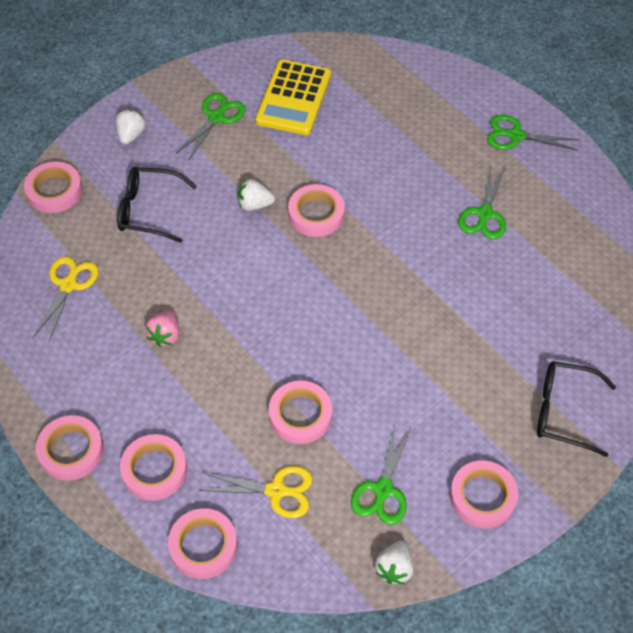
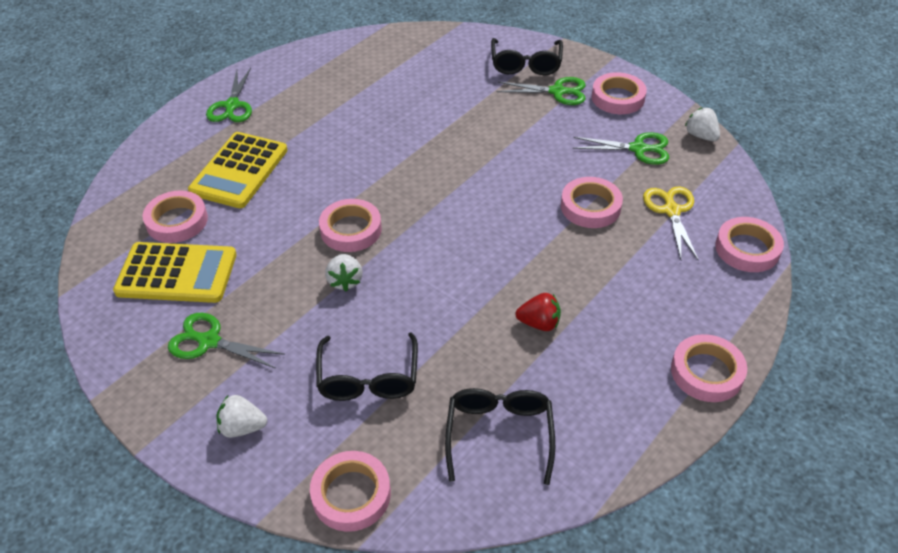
camera: 100 degrees left, 10 degrees down
yellow scissors [33,256,98,343] -> black glasses [445,388,555,485]
pink tape [120,434,187,501] -> pink tape moved to [143,190,208,243]
pink strawberry [145,311,179,347] -> red strawberry [515,293,561,331]
white strawberry [375,541,413,584] -> white strawberry turned 135 degrees counterclockwise [685,107,720,141]
green scissors [458,165,506,239] -> green scissors moved to [497,77,586,105]
none -> yellow calculator [188,132,288,208]

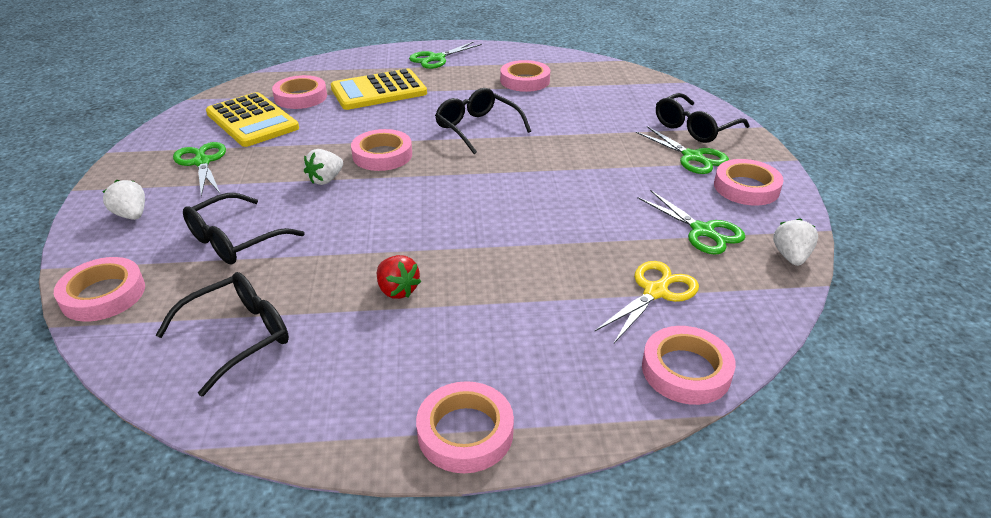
camera: 45 degrees right, 10 degrees down
pink tape [561,177,623,228] -> pink tape moved to [500,60,550,92]
none -> black glasses [435,88,531,154]

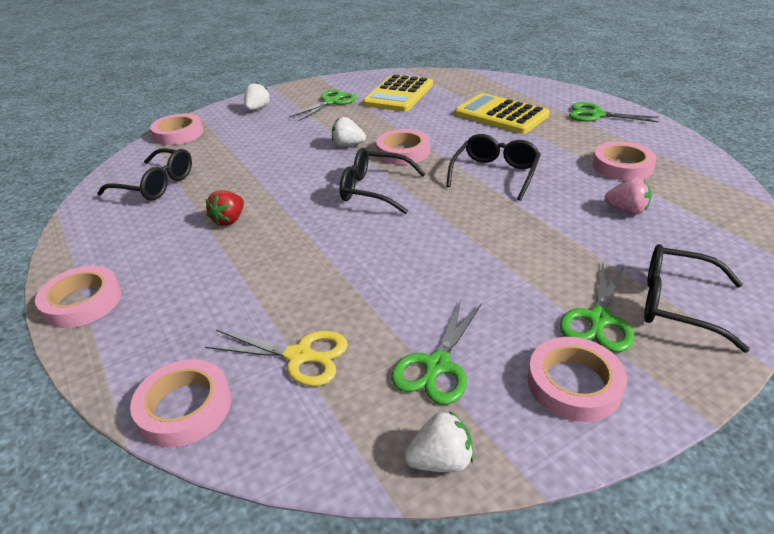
camera: 65 degrees right, 0 degrees up
black glasses [183,193,305,265] -> black glasses moved to [340,148,426,214]
pink tape [272,75,327,109] -> none
none -> pink strawberry [605,177,652,214]

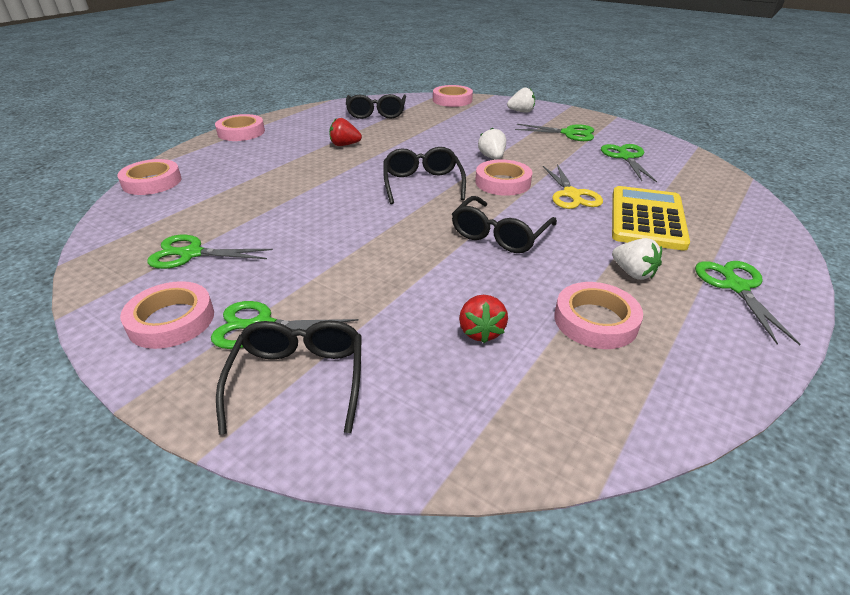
camera: 65 degrees right, 0 degrees up
yellow scissors [205,330,348,386] -> yellow scissors moved to [543,164,603,209]
yellow calculator [363,74,433,112] -> green scissors [601,144,657,182]
white strawberry [405,411,474,472] -> white strawberry moved to [612,238,662,280]
black glasses [446,134,541,201] -> black glasses turned 120 degrees clockwise [452,196,557,253]
pink strawberry [605,177,652,214] -> red strawberry [459,295,508,343]

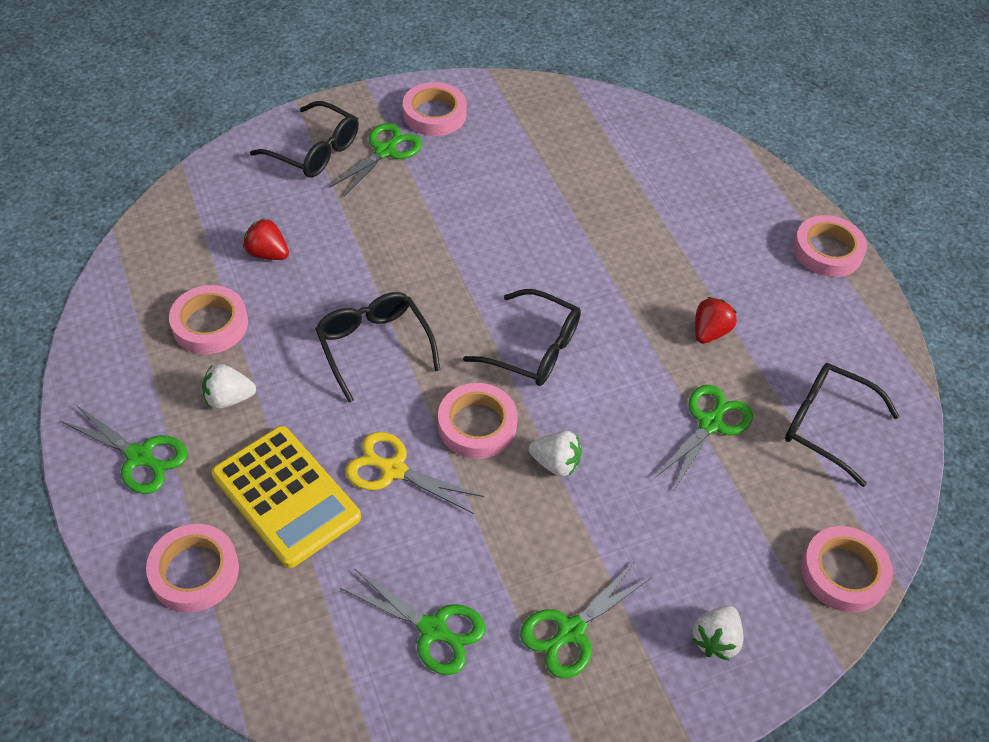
camera: 120 degrees right, 15 degrees up
pink tape [117,159,182,195] -> pink tape moved to [146,524,239,612]
green scissors [147,234,273,269] -> green scissors moved to [655,385,753,490]

